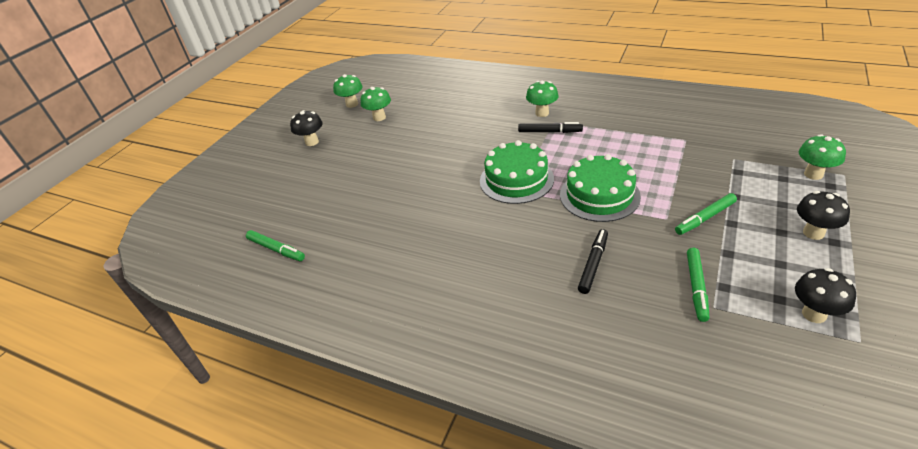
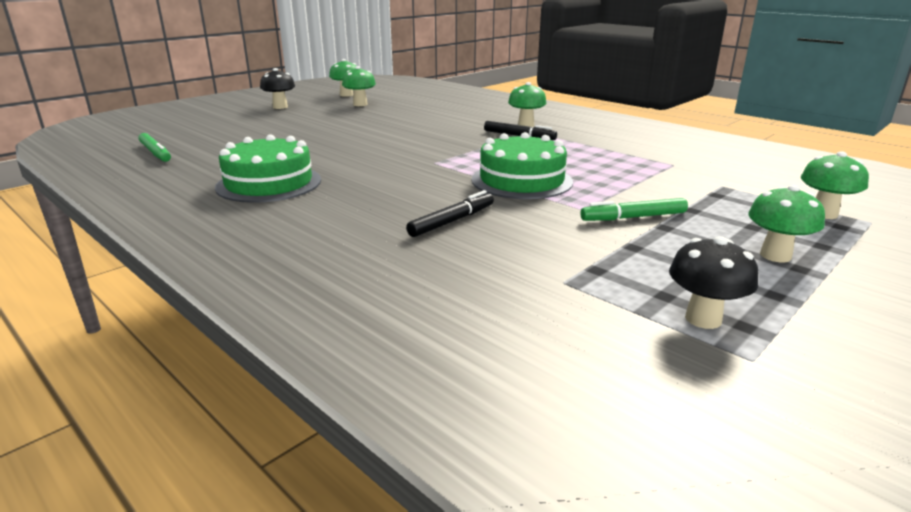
camera: 15 degrees right, 15 degrees down
green cake [480,140,554,204] -> green cake moved to [215,134,321,203]
green marker [687,248,709,322] -> none
black mushroom [797,191,850,240] -> green mushroom [748,185,825,262]

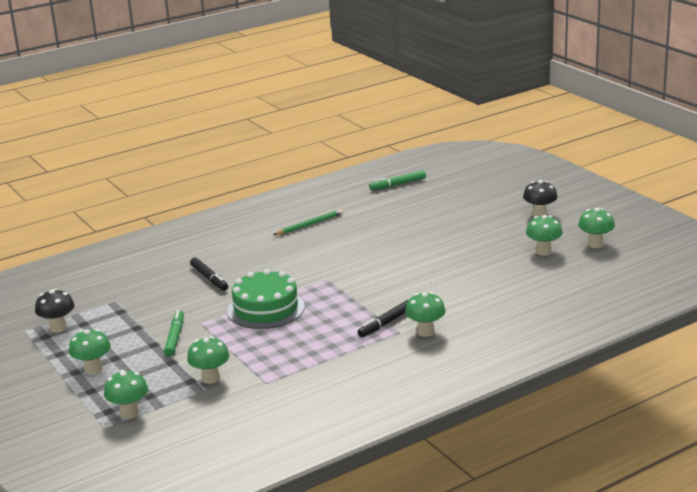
camera: 105 degrees right, 0 degrees up
green cake [215,134,321,203] -> green pencil [273,209,343,235]
none -> green mushroom [187,336,229,384]

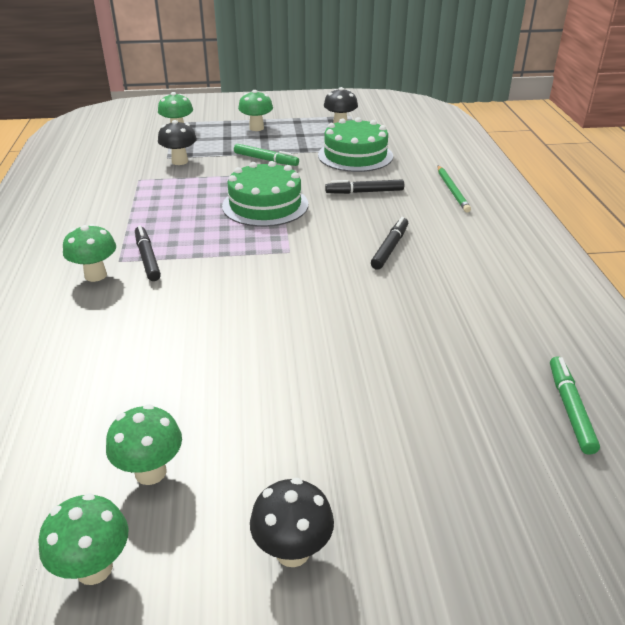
camera: 115 degrees right, 10 degrees up
green mushroom [187,336,229,384] -> black mushroom [158,120,197,165]
green pencil [273,209,343,235] -> green pencil moved to [438,166,471,213]
none -> green cake [318,117,393,172]
none -> black marker [371,217,408,270]

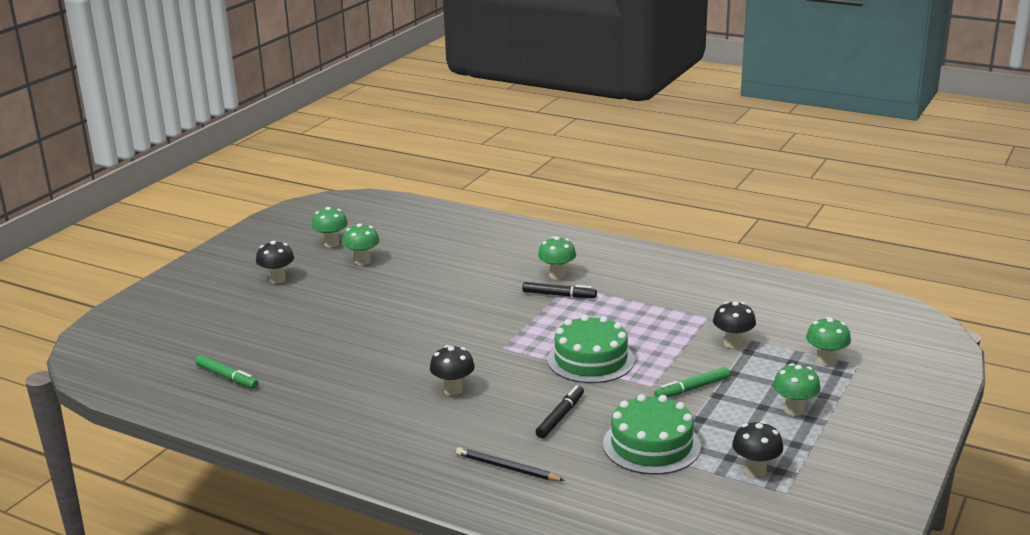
camera: 125 degrees right, 10 degrees down
black marker [371,217,408,270] -> black mushroom [430,345,475,396]
green pencil [438,166,471,213] -> black pencil [456,447,565,481]

